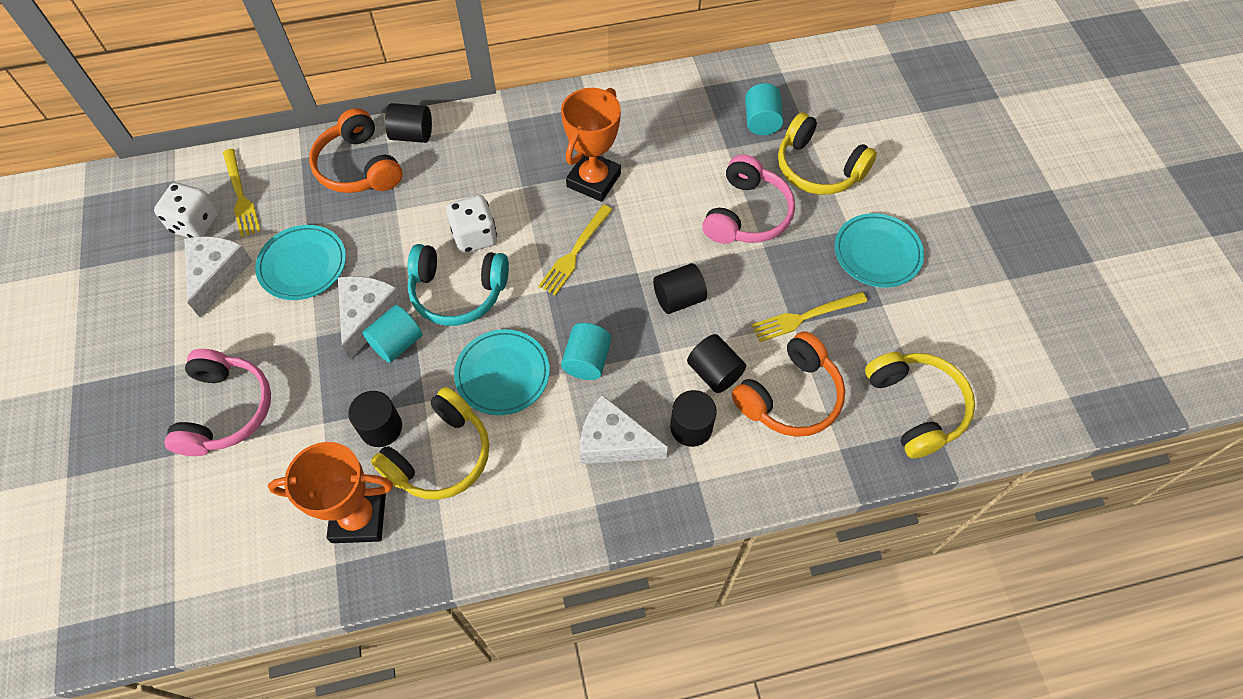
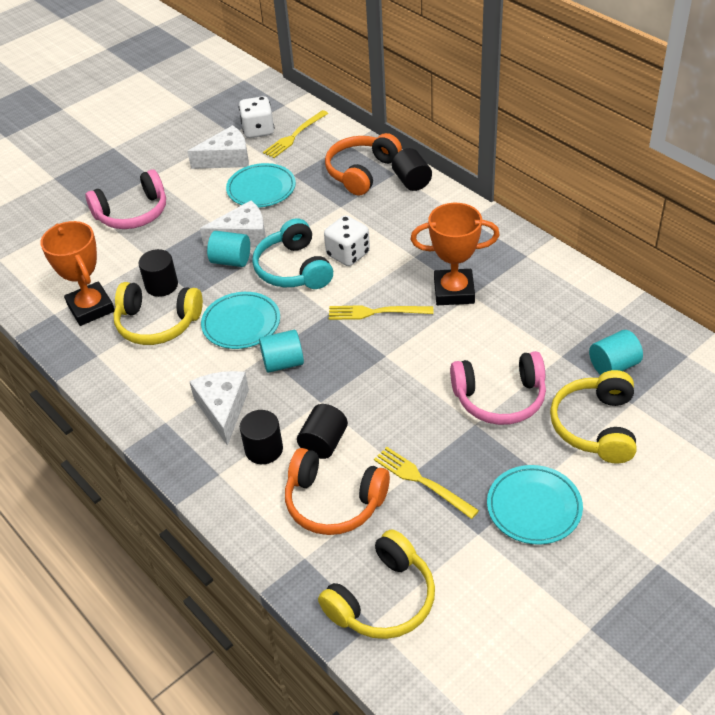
camera: 65 degrees right, 15 degrees down
black cylinder [653,263,707,314] -> none

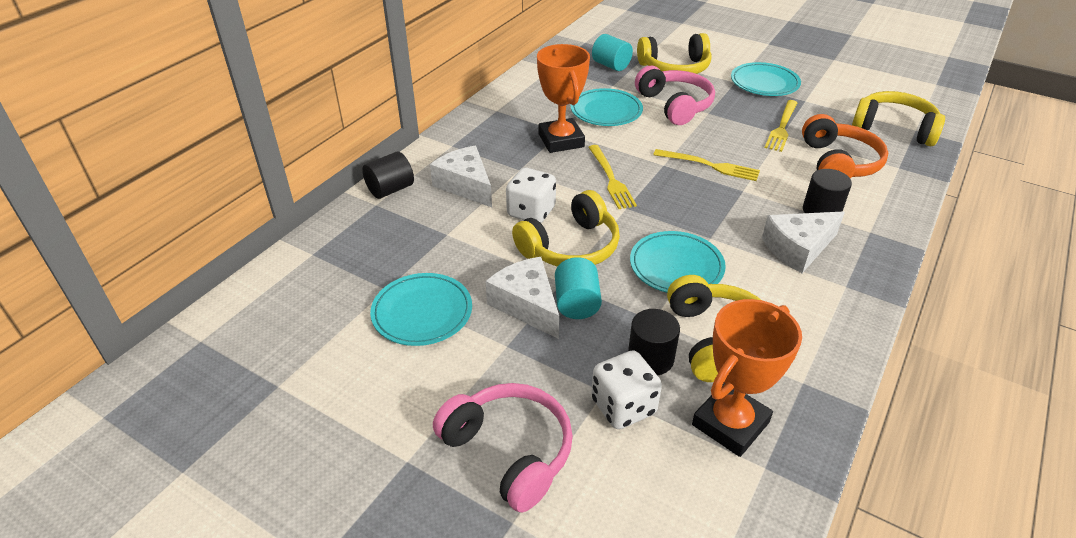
camera: 110 degrees left, 5 degrees down
white cheese [187,125,249,169] -> white cheese moved to [430,146,492,207]
white dice [239,96,274,138] -> white dice moved to [591,350,662,429]
turquoise headphones [252,218,333,289] -> yellow headphones [512,190,620,267]
turquoise cylinder [259,330,304,373] -> none
yellow fork [263,110,328,158] -> yellow fork moved to [653,149,760,181]
black cylinder [297,404,348,459] -> none
orange headphones [325,133,402,195] -> none
none -> turquoise plate [571,88,643,126]

